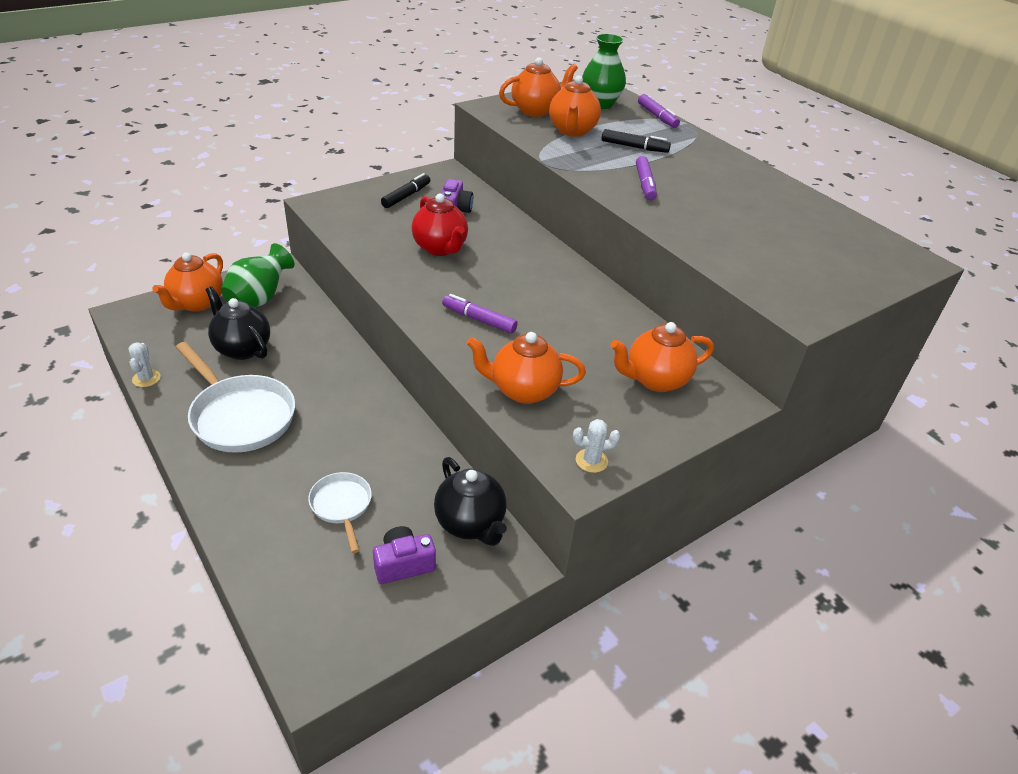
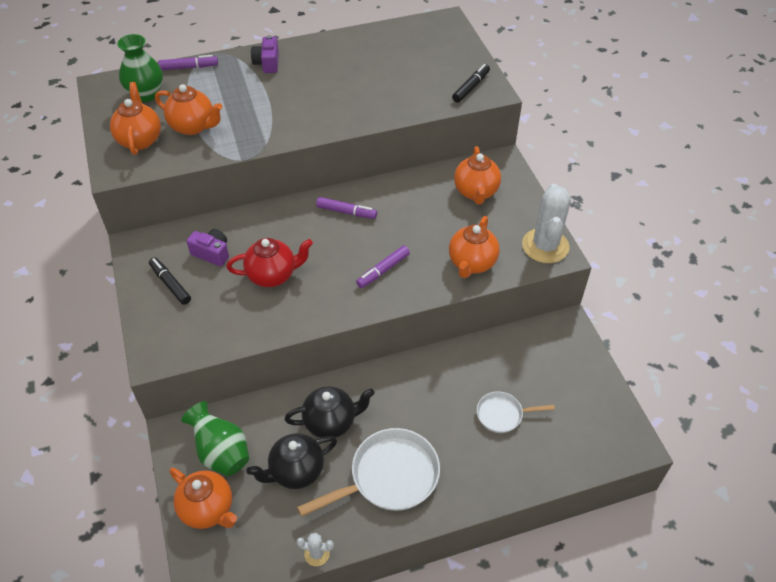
camera: 70 degrees left, 10 degrees up
purple camera [373,526,436,584] -> purple camera moved to [251,35,279,73]
black teapot [434,457,507,546] -> black teapot moved to [285,386,374,438]
white cactus [573,419,620,473] -> white cactus [522,184,571,263], size x2.21
black marker [602,129,671,153] -> black marker moved to [452,64,490,103]
purple marker [636,156,657,200] -> purple marker moved to [316,197,377,219]

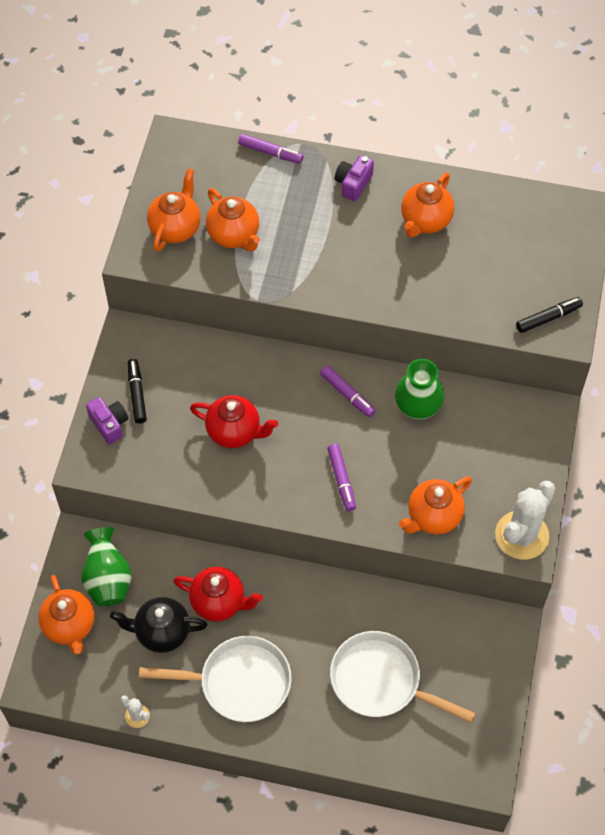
camera: 30 degrees right, 10 degrees up
green vase [117,34,163,102] -> green vase moved to [395,359,444,420]
purple camera [187,229,229,267] -> purple camera moved to [86,397,129,444]
black teapot [285,386,374,438] -> red teapot [173,567,263,622]
purple marker [356,246,410,288] -> purple marker turned 90 degrees counterclockwise [327,444,356,511]
orange teapot [454,146,501,204] -> orange teapot moved to [401,173,454,238]
white pan [477,391,555,433] -> white pan [330,631,476,723], size x1.81

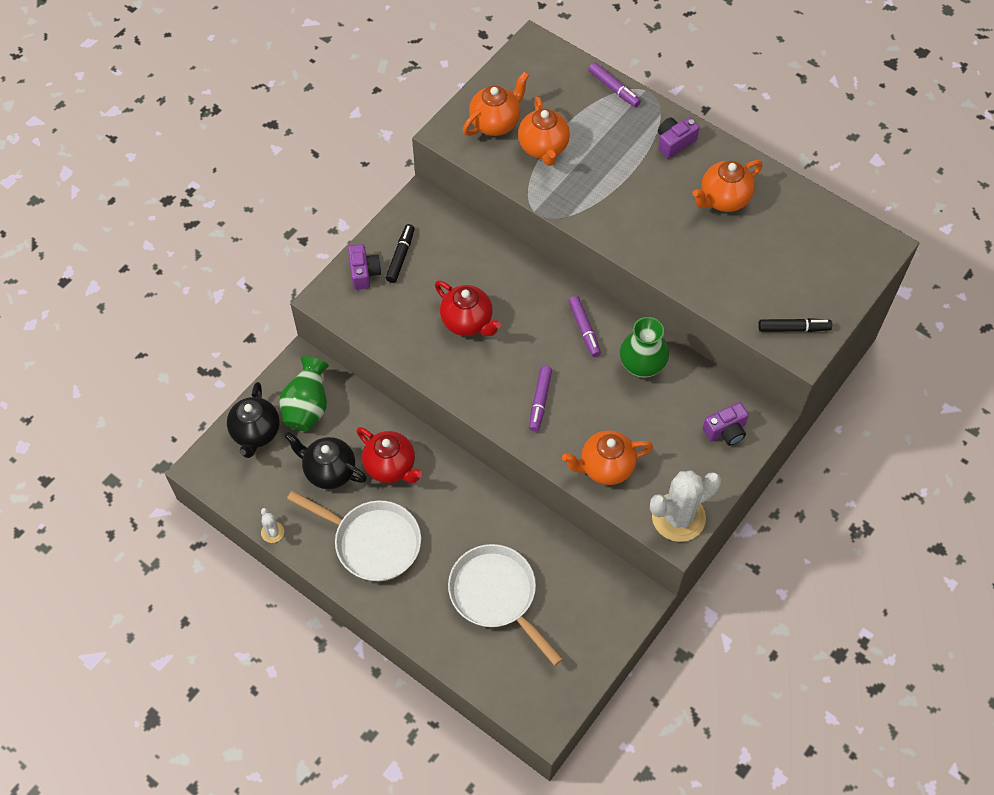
camera: 25 degrees right, 0 degrees up
orange teapot [38,575,95,655] -> black teapot [227,382,280,458]
none -> purple camera [703,402,749,446]

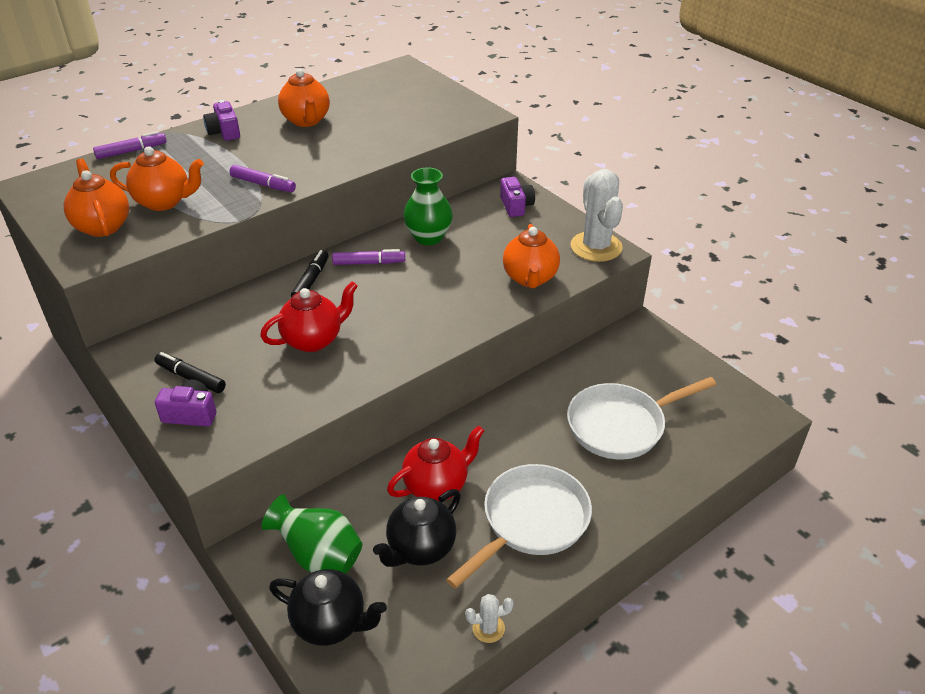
camera: 75 degrees left, 20 degrees down
purple marker [529,366,552,431] -> purple marker moved to [229,165,296,192]
black marker [758,318,832,332] -> black marker moved to [291,250,329,298]

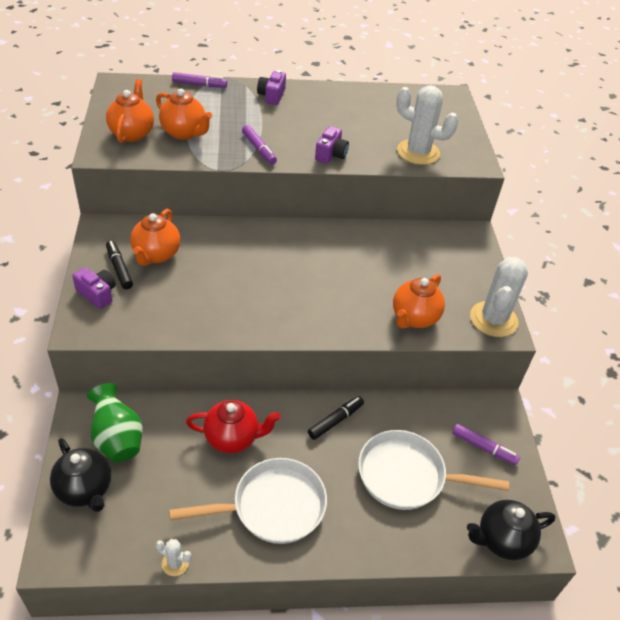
camera: 30 degrees right, 5 degrees up
red teapot [260,281,358,352] -> none
orange teapot [278,69,330,127] -> orange teapot moved to [130,209,180,266]
black marker [291,250,329,298] -> black marker moved to [308,396,364,440]
purple marker [332,249,405,265] -> purple marker moved to [452,424,520,465]
black teapot [373,489,461,567] -> black teapot moved to [467,500,556,560]
green vase [403,167,453,245] -> none
purple camera [500,177,535,217] -> purple camera moved to [315,126,349,164]
none -> white cactus [396,85,459,165]

